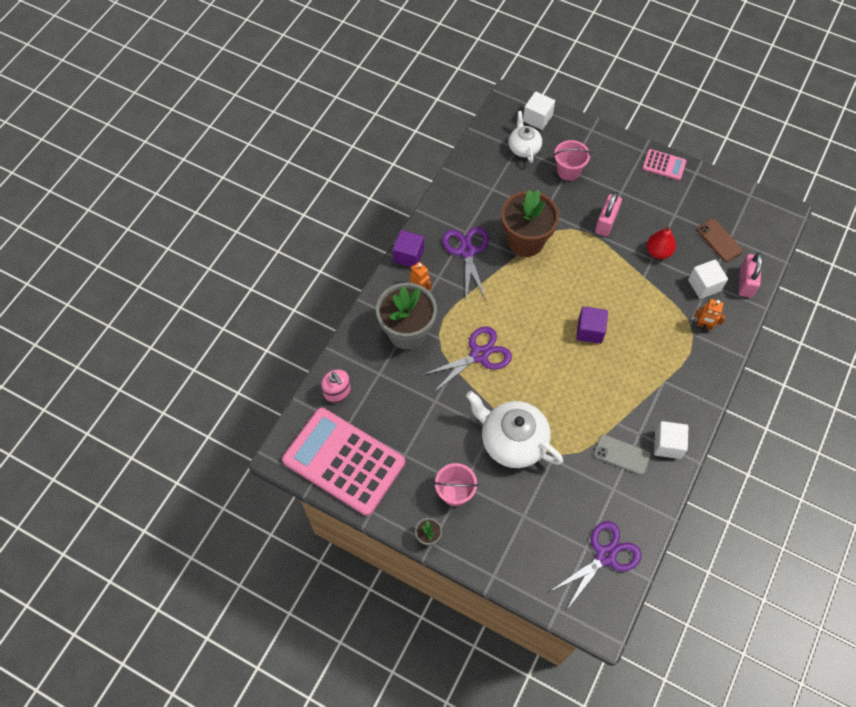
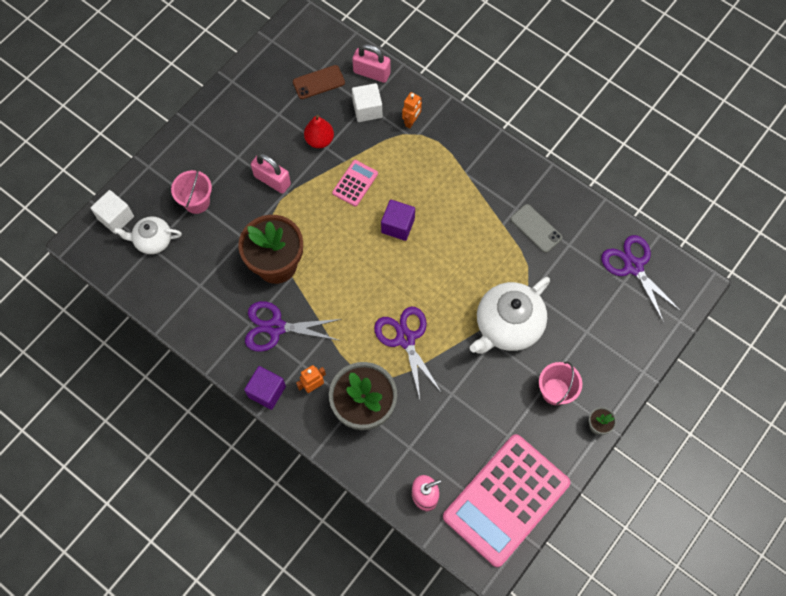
camera: 80 degrees left, 5 degrees up
grey phone [594,434,651,475] -> grey phone turned 75 degrees counterclockwise [510,204,562,253]
pink calculator [642,149,686,180] -> pink calculator moved to [332,160,378,206]
white cube [654,421,688,459] -> none

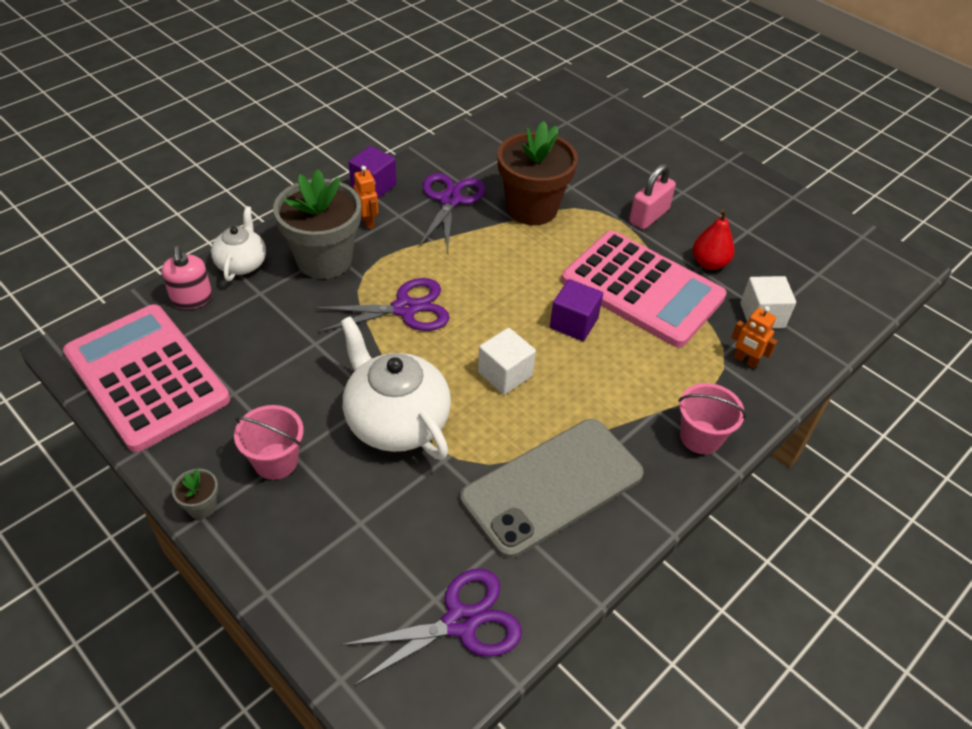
camera: 95 degrees right, 20 degrees down
white cube [90,190,134,234] -> white cube moved to [478,328,536,395]
white teapot [113,216,182,254] -> white teapot moved to [211,206,266,281]
pink bucket [171,168,212,214] -> pink bucket moved to [678,383,746,454]
brown phone [293,65,345,99] -> none
pink calculator [332,160,378,206] -> pink calculator [561,231,727,348], size x2.32
pink padlock [352,44,390,83] -> none
grey phone [510,204,562,253] -> grey phone [460,419,644,558], size x2.05

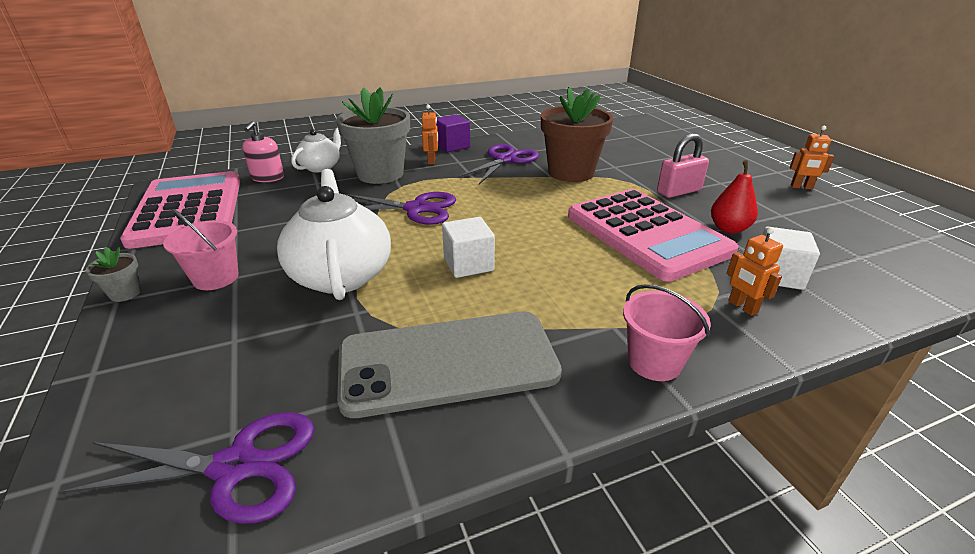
camera: 25 degrees right, 15 degrees down
purple cube [550,279,603,341] -> none
none -> orange robot [790,126,834,190]

